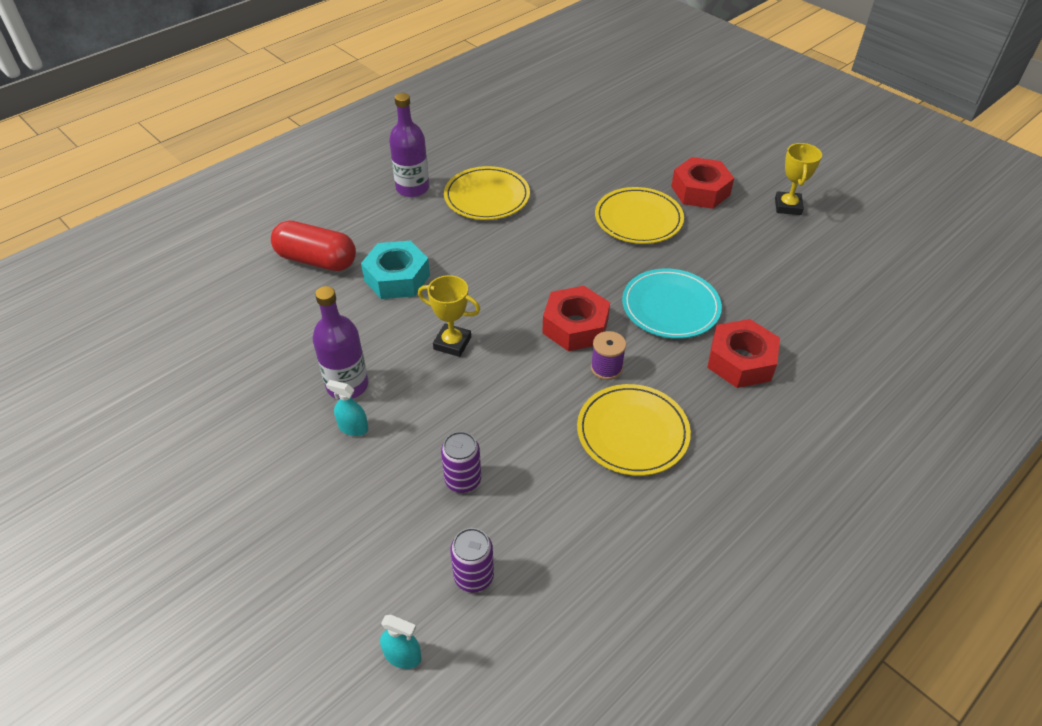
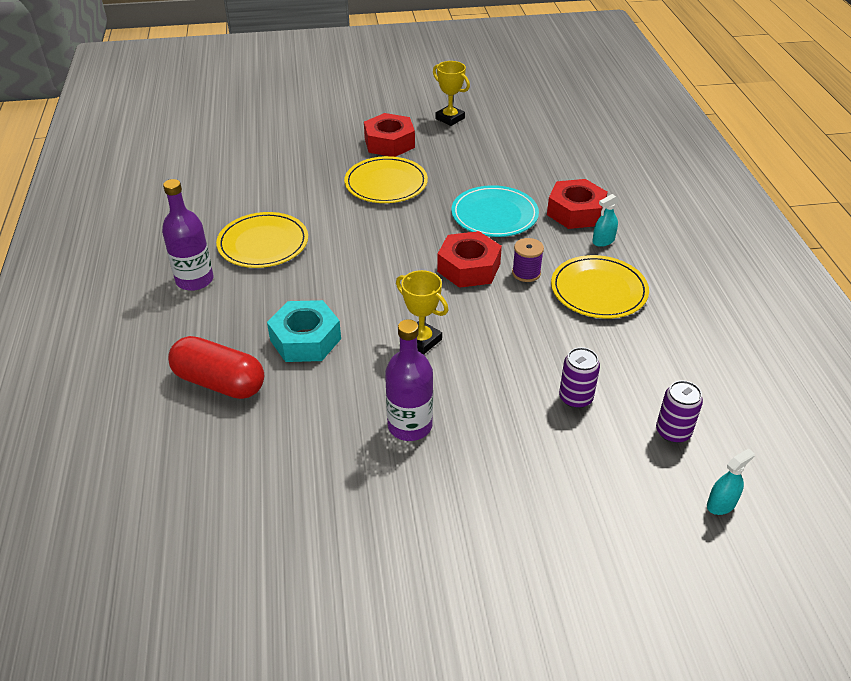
camera: 55 degrees left, 5 degrees down
red capsule [271,220,356,271] -> red capsule turned 60 degrees clockwise [168,336,264,399]
turquoise spray bottle [326,380,368,436] -> turquoise spray bottle moved to [592,194,619,247]
yellow trophy [418,275,481,357] -> yellow trophy turned 75 degrees clockwise [396,270,448,355]

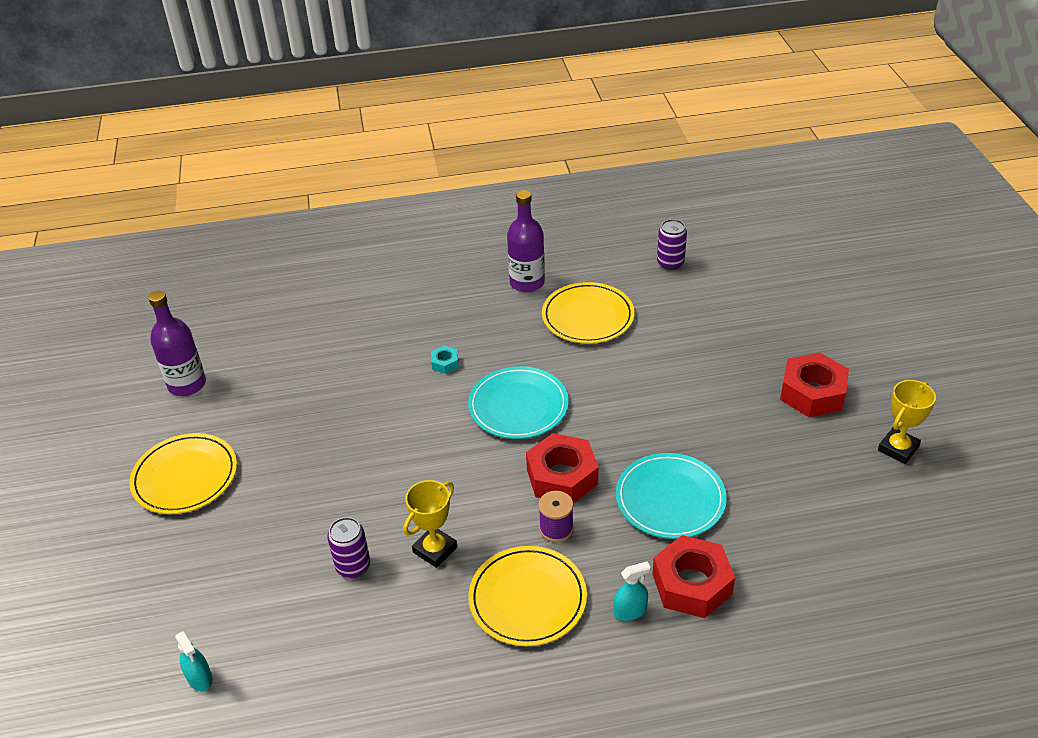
camera: 90 degrees right, 0 degrees up
red capsule [168,336,264,399] -> none
turquoise nut [267,300,341,362] -> turquoise nut [431,346,459,374], size x0.46
yellow plate [344,156,428,203] -> yellow plate moved to [129,433,237,514]
purple bottle [385,319,433,441] -> purple bottle moved to [148,291,206,396]
yellow trophy [396,270,448,355] -> yellow trophy moved to [403,480,457,568]
turquoise spray bottle [592,194,619,247] -> turquoise spray bottle turned 105 degrees clockwise [614,562,651,621]
purple can [656,380,703,443] -> purple can moved to [657,219,687,270]
none -> turquoise plate [468,366,569,439]

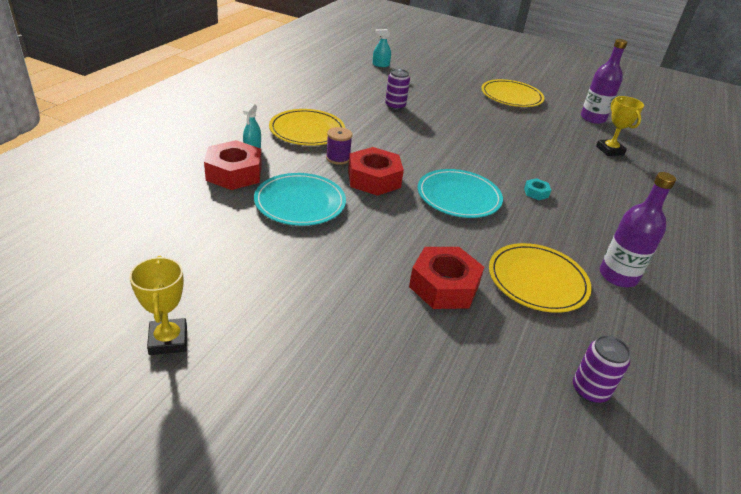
camera: 120 degrees right, 5 degrees down
yellow trophy [403,480,457,568] -> yellow trophy moved to [596,96,644,156]
red nut [780,352,849,417] -> red nut moved to [409,247,484,309]

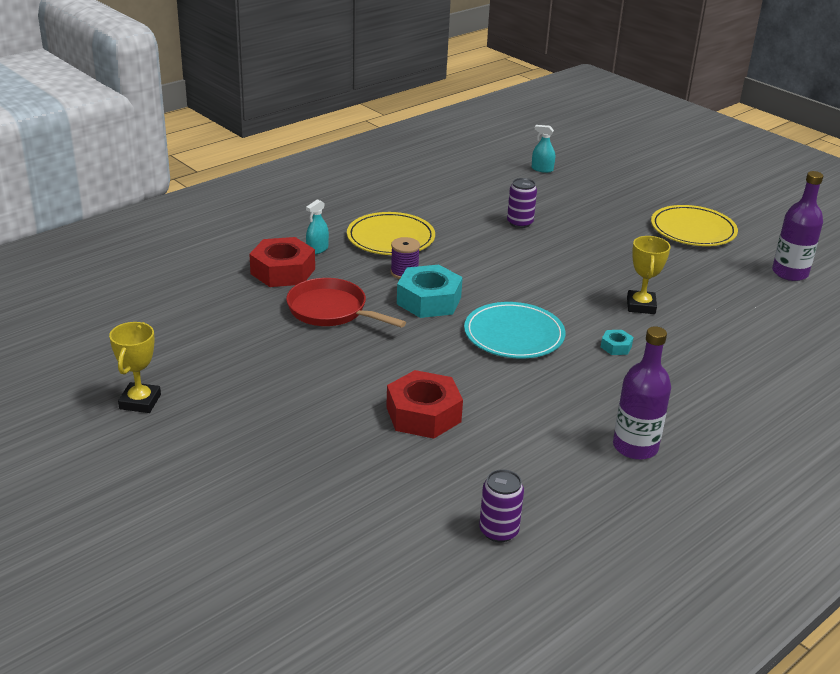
camera: 25 degrees right, 5 degrees down
turquoise plate [254,173,346,226] -> red pan [286,278,406,328]
red nut [348,147,404,196] -> turquoise nut [397,265,463,318]
yellow plate [489,243,592,313] -> none
yellow trophy [596,96,644,156] -> yellow trophy moved to [627,236,671,314]

